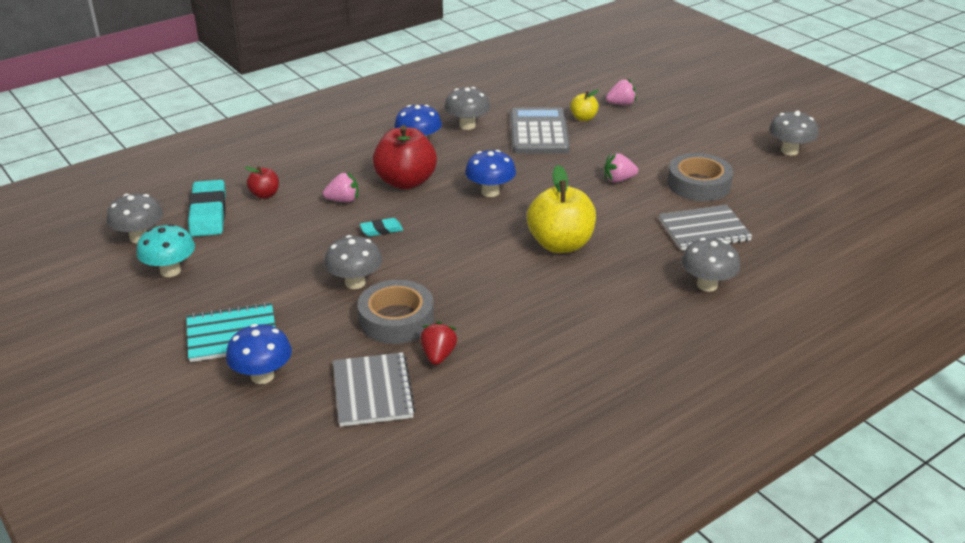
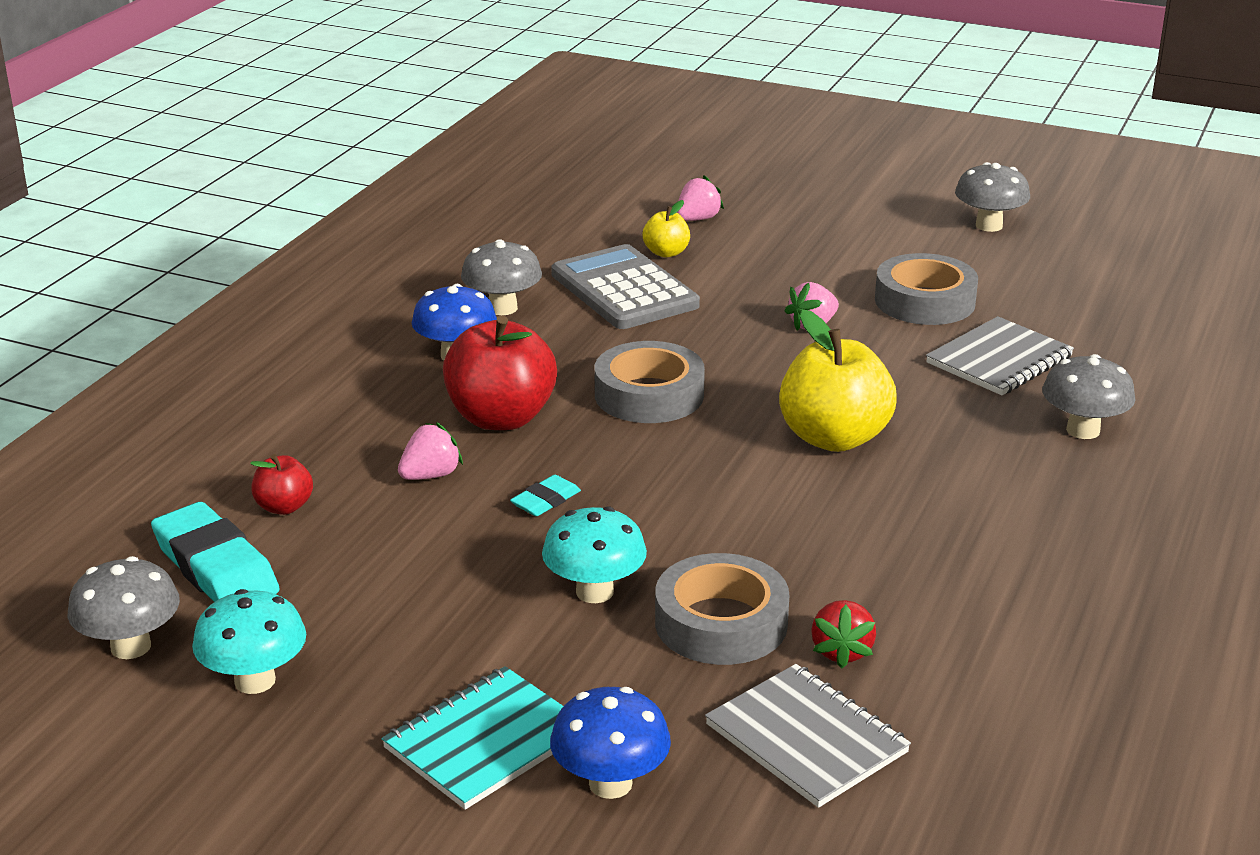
camera: 30 degrees left, 5 degrees down
grey mushroom [324,235,382,289] -> turquoise mushroom [542,506,647,603]
red strawberry [420,321,457,365] -> red strawberry turned 150 degrees counterclockwise [811,600,876,668]
blue mushroom [465,150,516,197] -> grey tape [594,341,705,423]

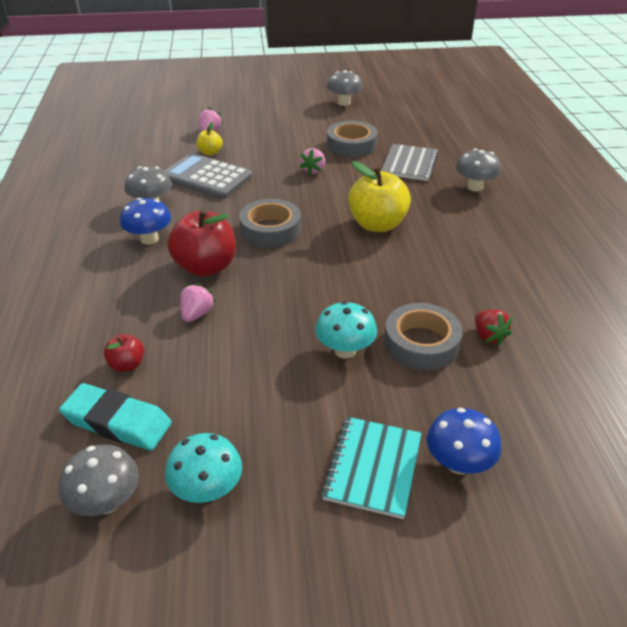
camera: 30 degrees left, 10 degrees up
turquoise eraser [510,475,581,516] -> none
grey notebook [705,664,911,808] -> none

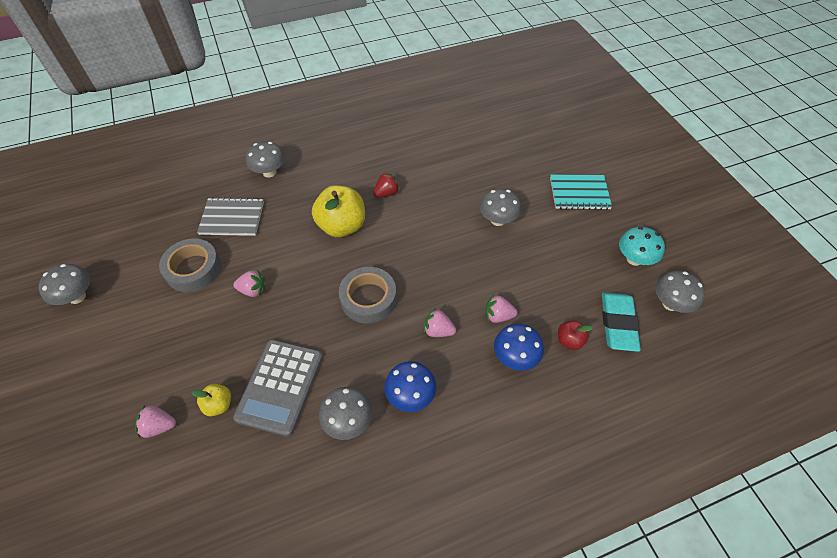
camera: 105 degrees left, 15 degrees up
red apple [167,209,236,277] -> pink strawberry [424,308,456,337]
turquoise mushroom [315,301,377,358] -> grey mushroom [479,188,521,226]
grey tape [384,303,463,371] -> none
blue mushroom [427,408,502,474] -> blue mushroom moved to [494,324,544,371]
red strawberry [475,309,513,346] -> red strawberry moved to [373,172,400,198]

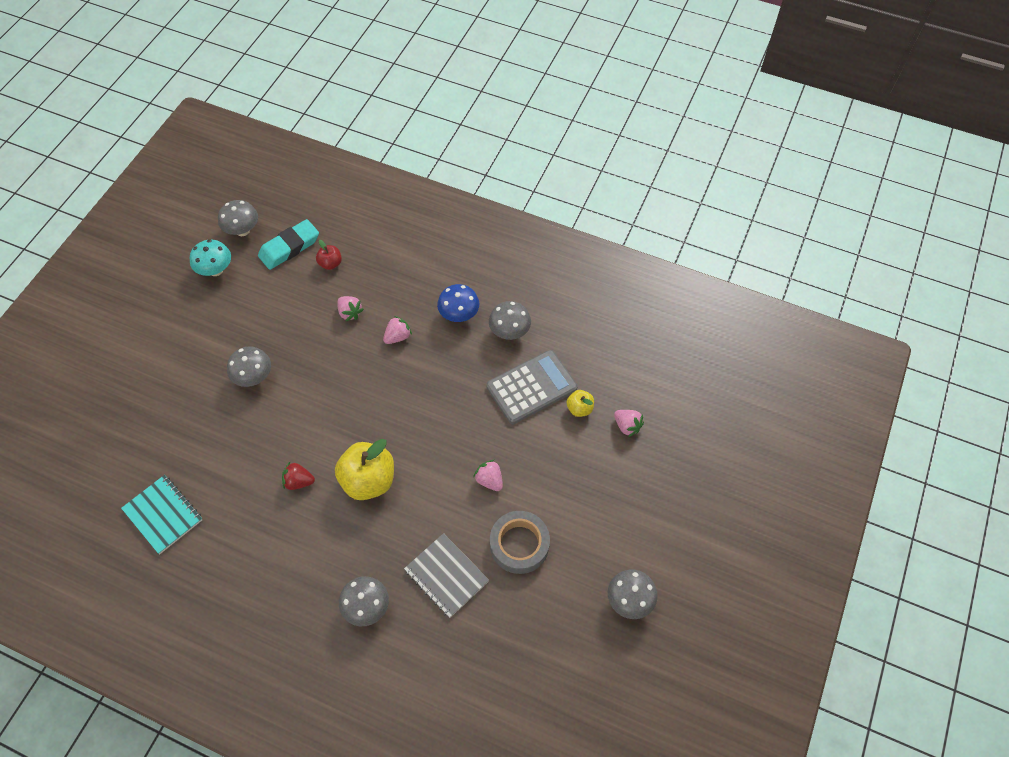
camera: 135 degrees left, 5 degrees up
grey tape [339,267,397,323] -> none
pink strawberry [424,308,456,337] -> pink strawberry turned 105 degrees counterclockwise [383,316,412,344]
blue mushroom [494,324,544,371] -> none
turquoise notebook [550,174,612,210] -> turquoise notebook moved to [121,475,202,554]

